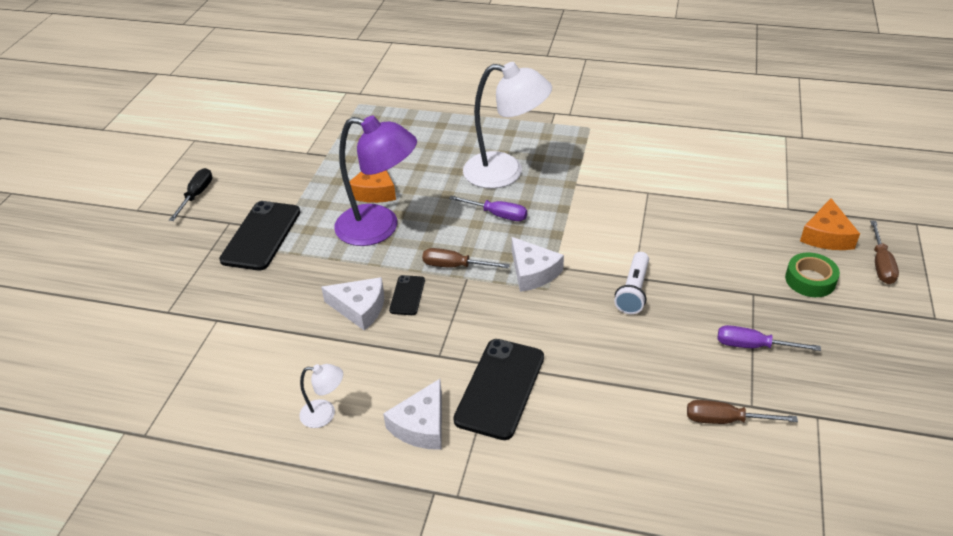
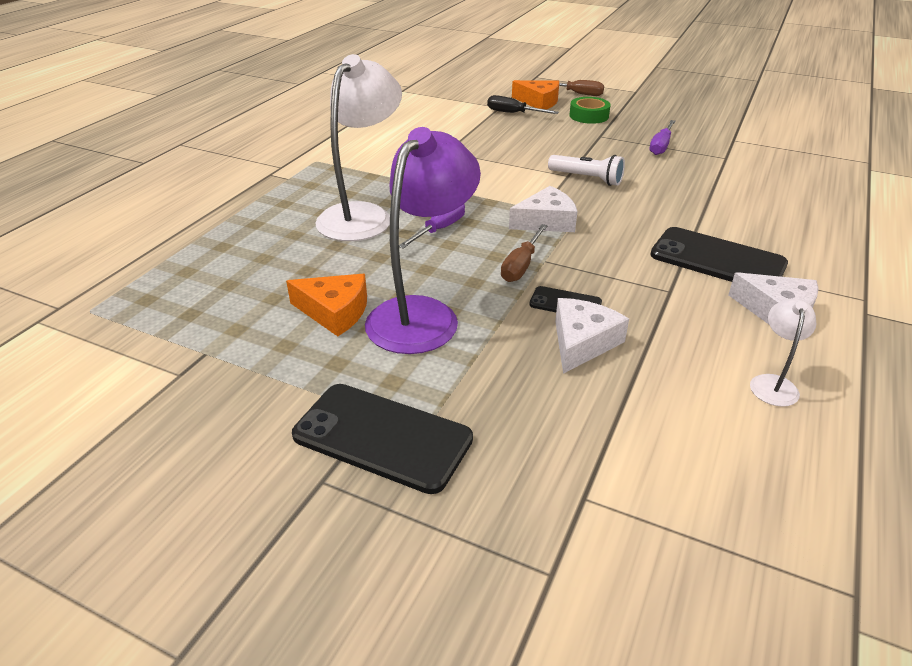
camera: 80 degrees left, 5 degrees down
black screwdriver [169,168,212,221] -> black screwdriver moved to [487,95,559,114]
brown screwdriver [687,400,798,424] -> none

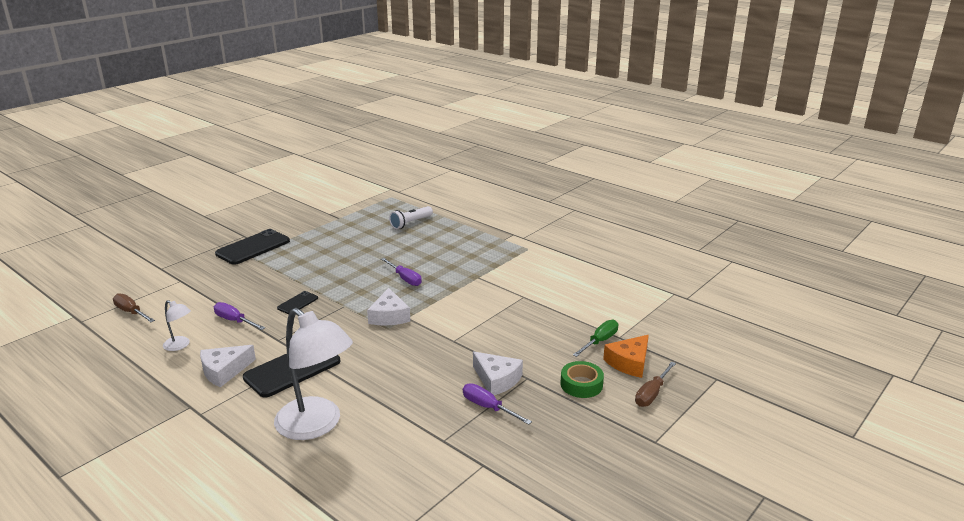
camera: 105 degrees right, 10 degrees down
orange cheese [286,274,367,336] -> none
white lamp [315,54,402,241] -> white lamp moved to [274,308,353,440]
purple lamp [365,127,481,354] -> none
black screwdriver [487,95,559,114] -> green screwdriver [573,320,618,357]
brown screwdriver [501,224,548,282] -> brown screwdriver moved to [113,293,155,322]
white flashlight [548,155,625,186] -> white flashlight moved to [389,206,433,229]
white cheese [555,298,629,374] -> white cheese moved to [473,352,523,395]
none -> purple screwdriver [214,302,265,330]

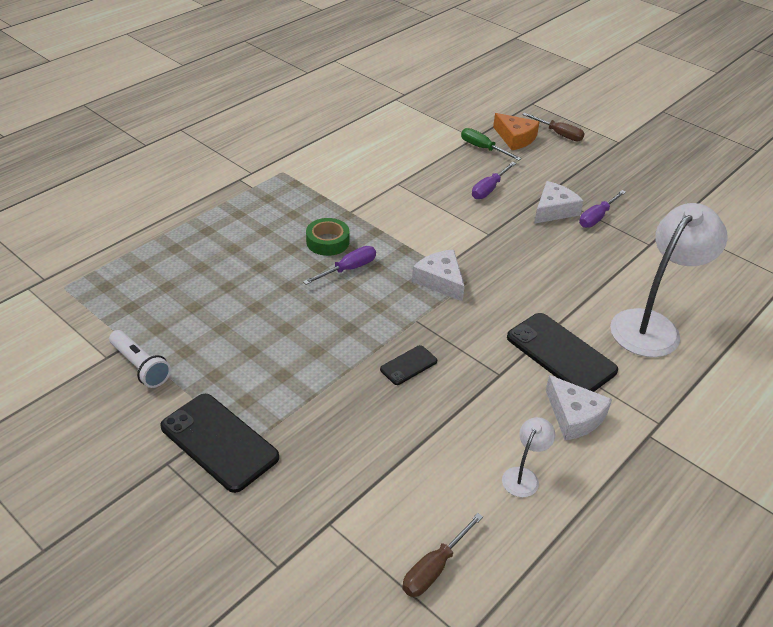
camera: 90 degrees left, 15 degrees up
purple screwdriver [214,302,265,330] -> purple screwdriver moved to [472,162,516,199]
black phone [277,291,318,314] -> black phone turned 75 degrees counterclockwise [380,345,437,385]
white cheese [367,288,411,326] -> white cheese turned 120 degrees counterclockwise [412,250,465,302]
white flashlight [389,206,433,229] -> white flashlight moved to [109,330,171,388]
green tape [561,361,604,398] -> green tape moved to [306,218,349,256]

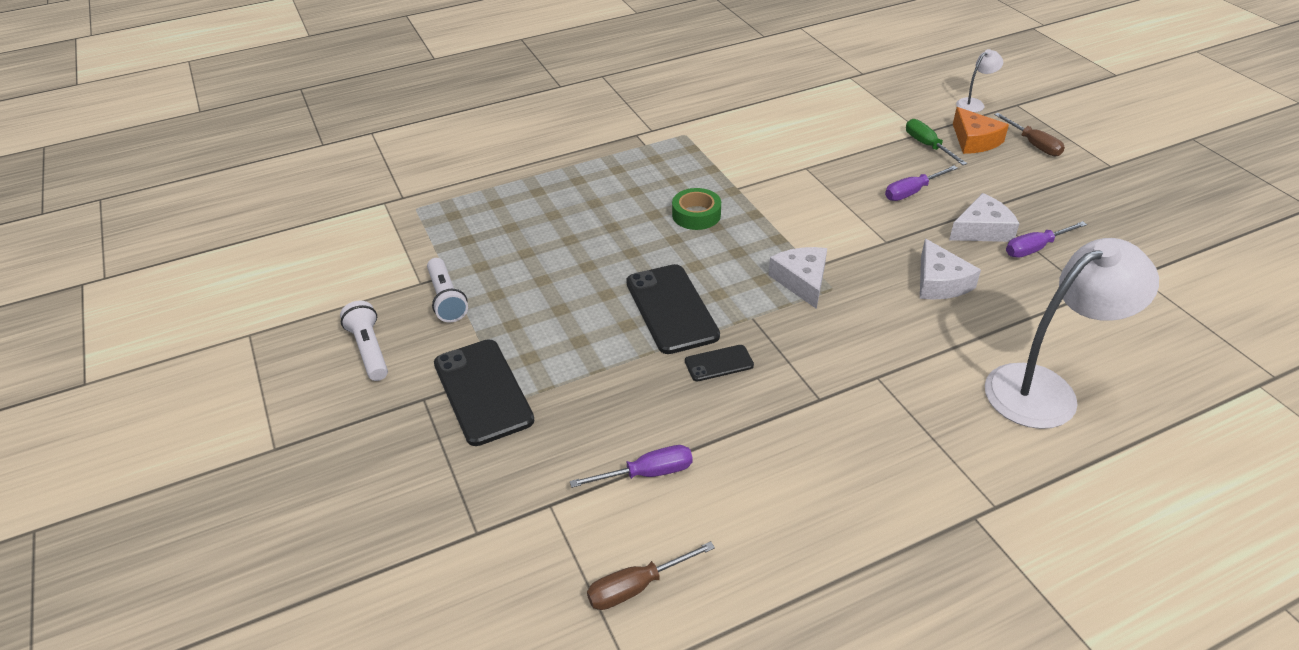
camera: 25 degrees right, 0 degrees up
purple screwdriver [303,246,376,285] -> purple screwdriver moved to [570,445,693,488]
white lamp [502,417,555,497] -> white lamp moved to [956,49,1003,112]
black phone [507,313,618,392] -> black phone moved to [626,264,720,354]
white cheese [546,375,612,440] -> white cheese moved to [920,239,981,300]
none -> white flashlight [340,301,388,381]

